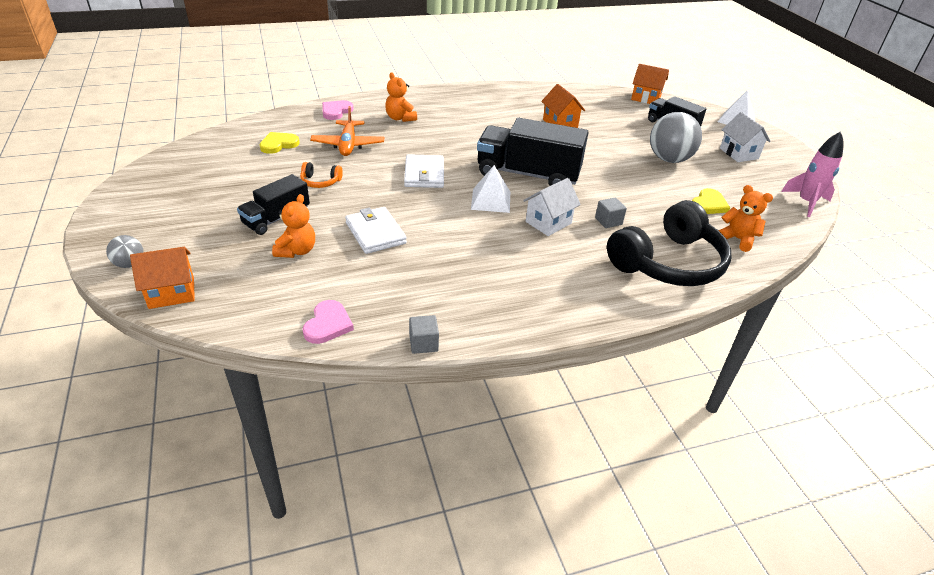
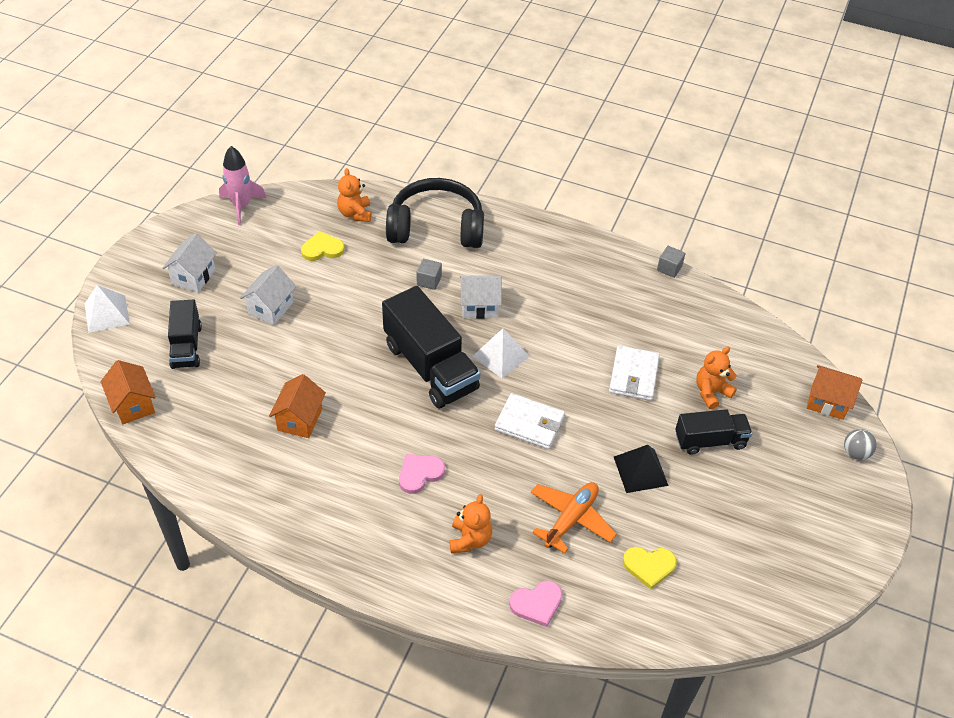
camera: 140 degrees left, 10 degrees up
orange headphones [300,162,343,188] -> black pyramid [614,445,669,493]
pink heart [303,300,354,344] -> pink heart moved to [399,454,445,494]
white wallet [404,154,444,188] -> white wallet turned 75 degrees clockwise [495,393,565,449]
grey ball [650,112,702,163] -> white house [240,265,296,325]

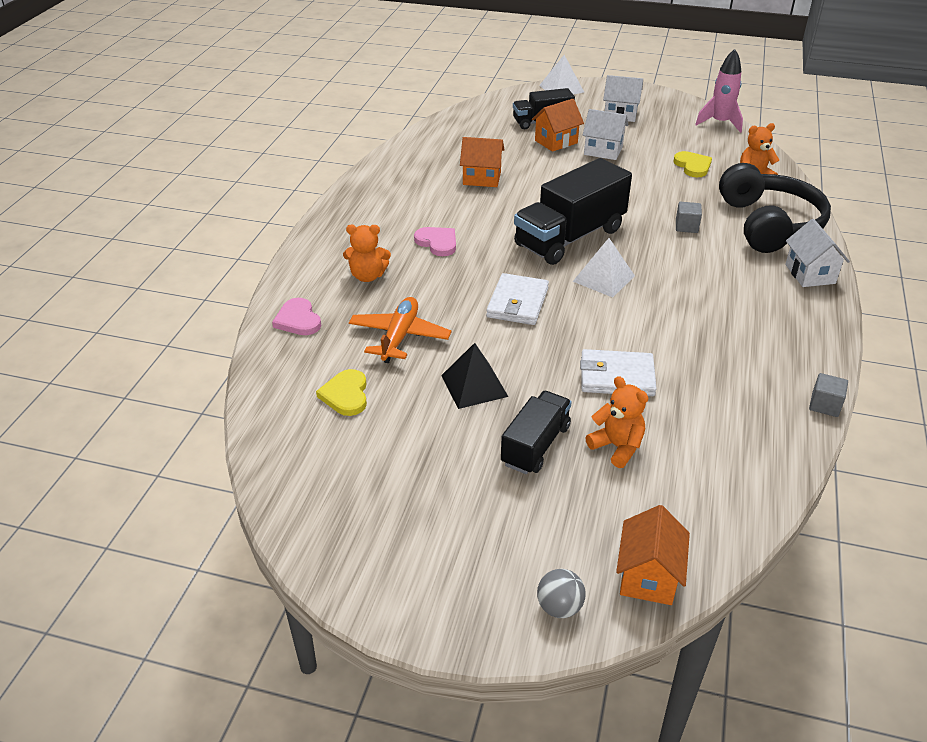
camera: 85 degrees right, 10 degrees down
orange house [101,360,156,425] -> orange house moved to [532,99,584,152]
white house [460,276,502,319] -> white house moved to [785,219,850,287]
orange plane [531,482,617,554] -> orange plane turned 105 degrees counterclockwise [349,297,452,363]
black truck [675,409,752,455] -> black truck turned 135 degrees counterclockwise [501,391,572,474]

